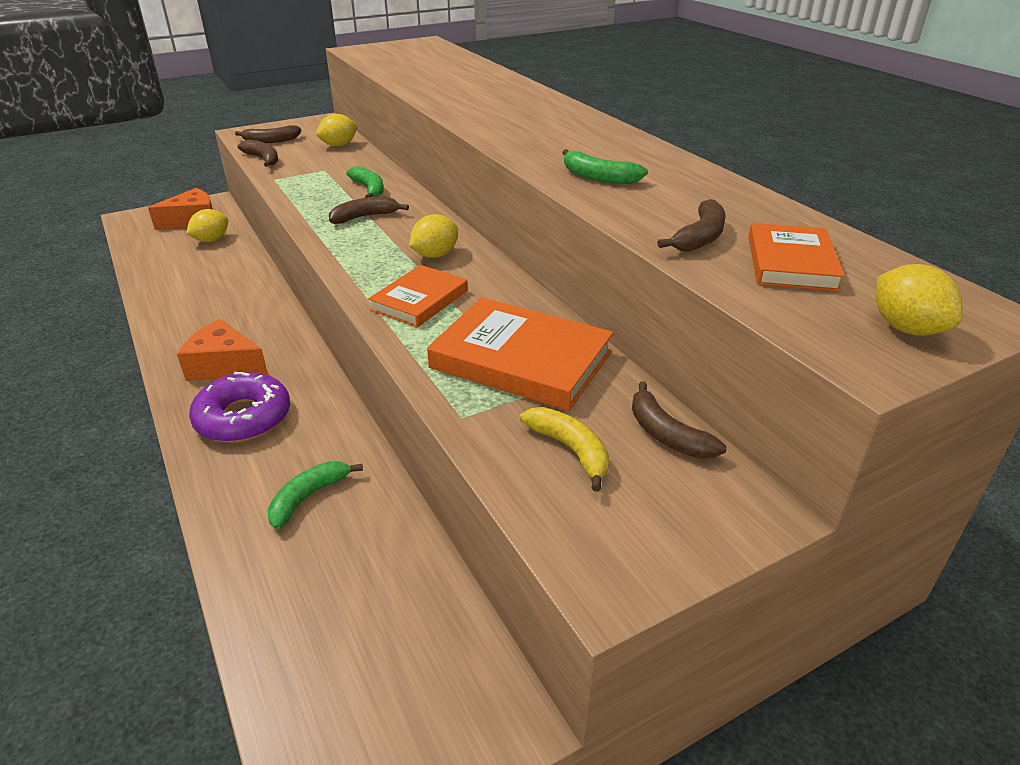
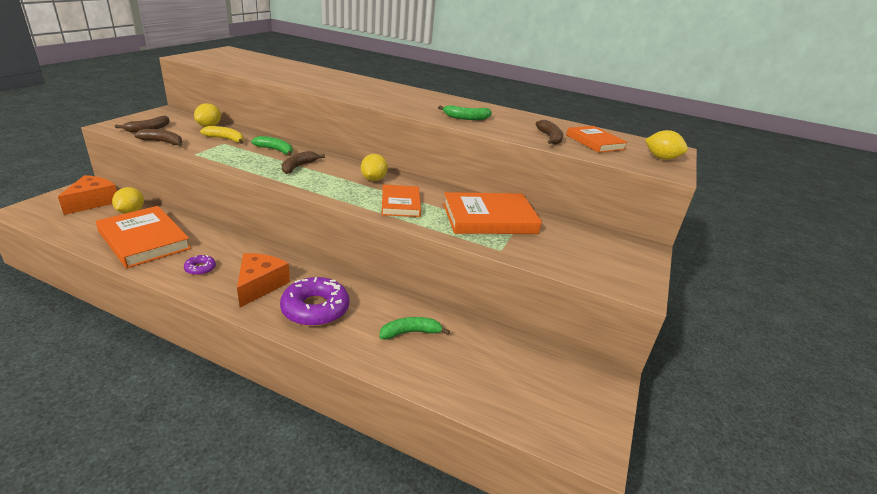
camera: 40 degrees left, 5 degrees down
orange cheese [177,319,268,381] -> orange cheese turned 120 degrees clockwise [237,253,290,308]
green banana [268,461,363,529] -> green banana turned 75 degrees clockwise [379,317,450,339]
yellow banana [520,407,609,492] -> yellow banana moved to [200,126,244,144]
brown banana [632,381,726,459] -> none
none -> orange book [96,206,191,268]
none -> purple donut [184,255,216,275]

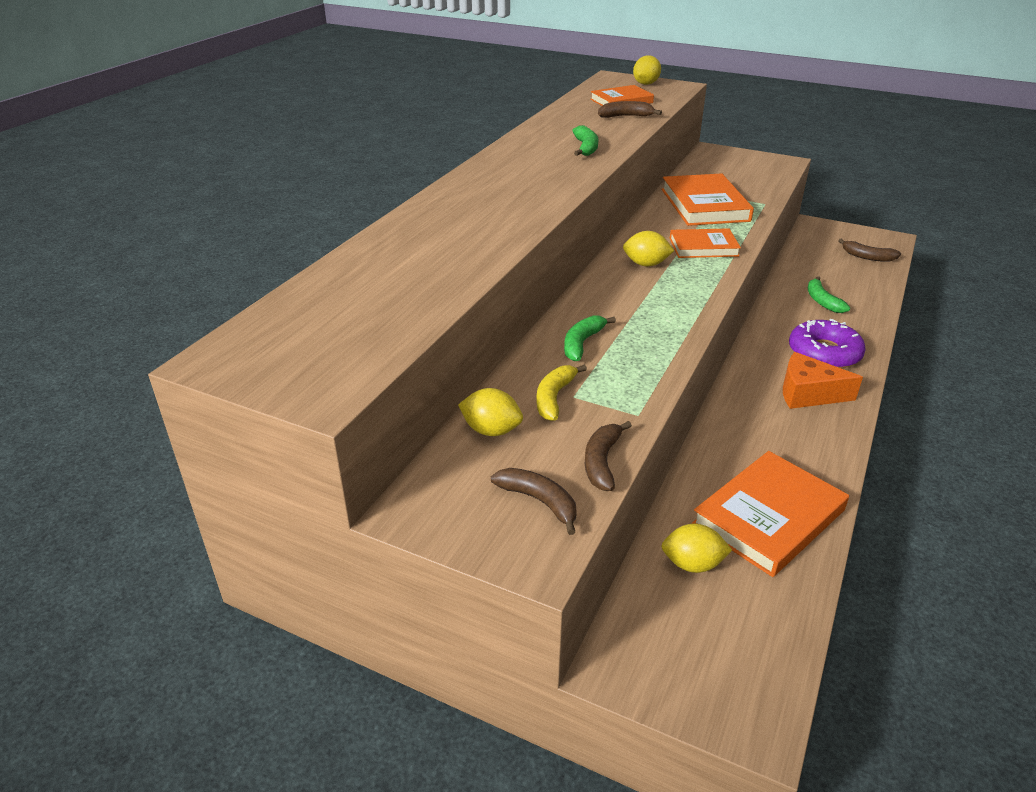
camera: 85 degrees left, 5 degrees up
orange cheese [58,175,117,215] -> none
purple donut [184,255,216,275] -> none
brown banana [282,151,325,174] -> brown banana moved to [838,239,901,262]

